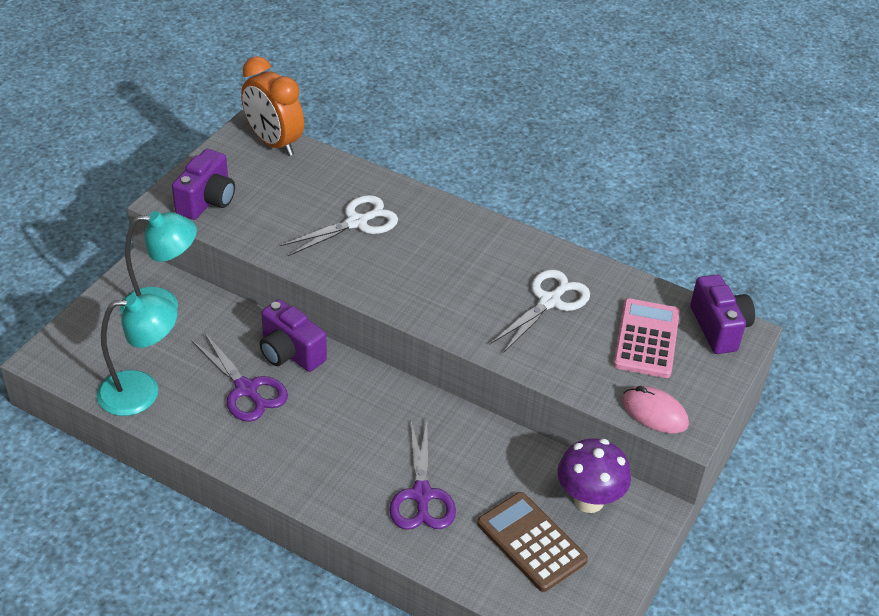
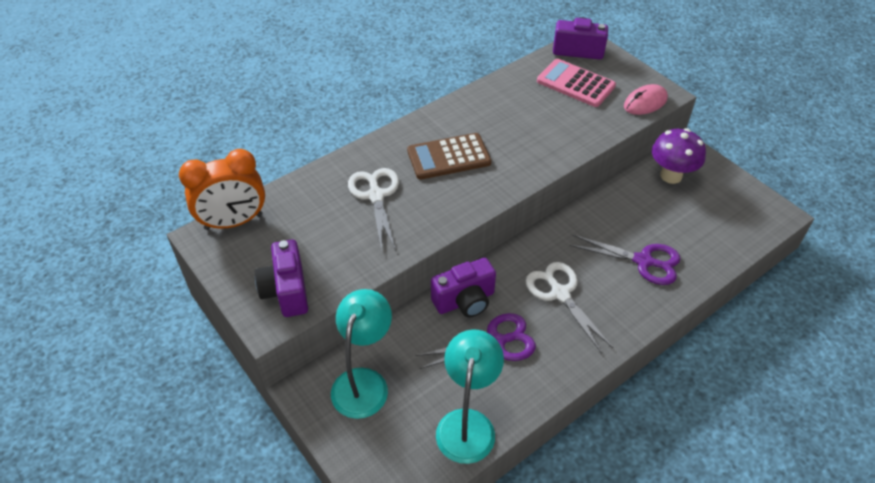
camera: 65 degrees left, 5 degrees up
purple camera [172,149,235,220] -> purple camera turned 150 degrees counterclockwise [255,239,308,317]
brown calculator [477,492,588,592] -> brown calculator moved to [407,133,491,180]
white scissors [490,270,590,353] -> white scissors moved to [526,262,613,354]

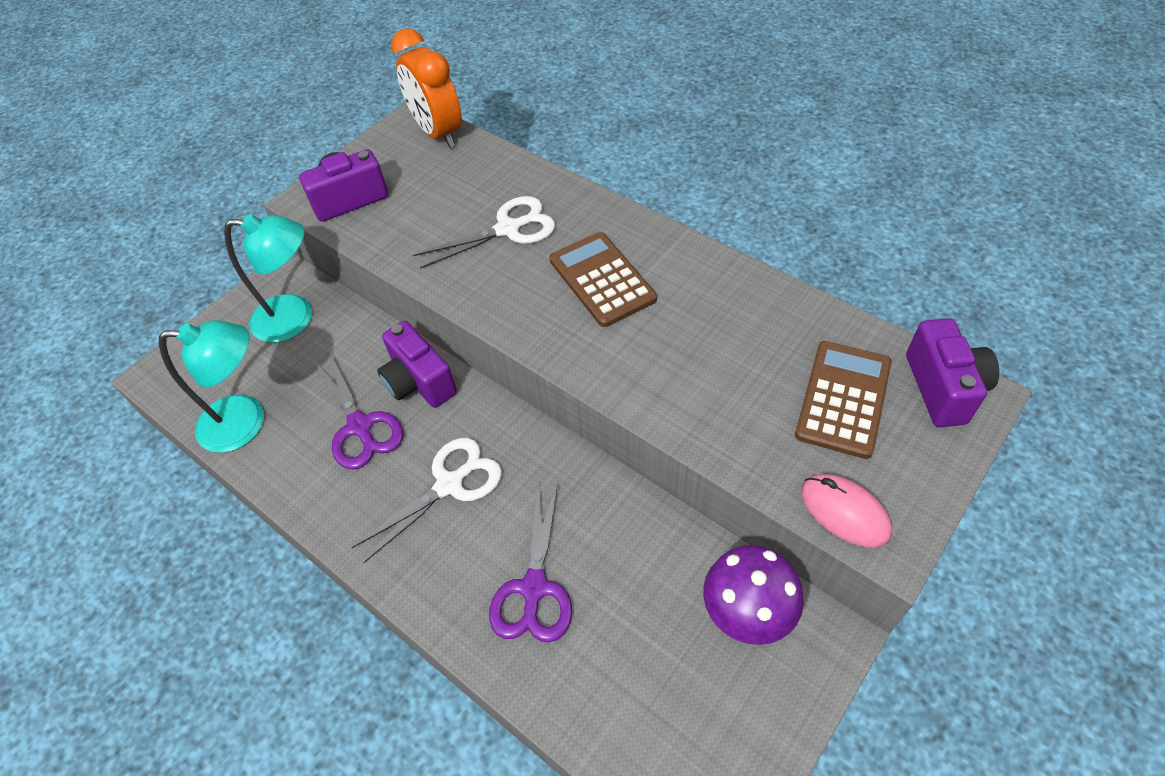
camera: 80 degrees right, 5 degrees up
pink calculator [537,59,616,107] -> brown calculator [795,341,891,459]

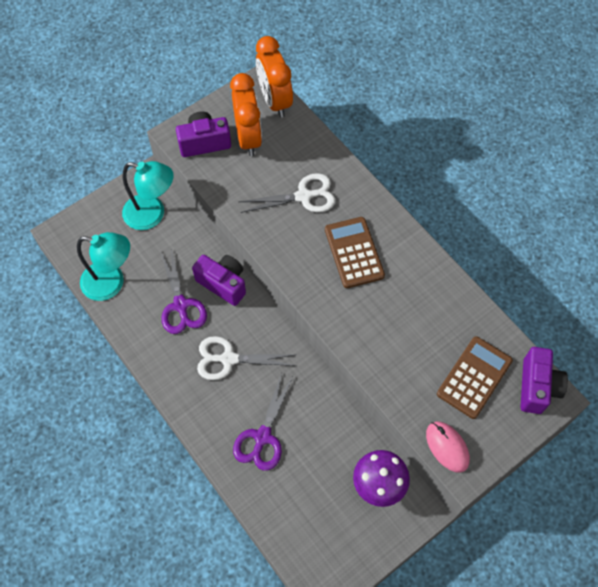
camera: 10 degrees right, 10 degrees up
white scissors [351,438,502,563] -> white scissors turned 150 degrees counterclockwise [197,336,297,380]
purple camera [377,321,457,408] -> purple camera turned 150 degrees clockwise [192,255,246,306]
none -> orange clock [230,73,262,156]

